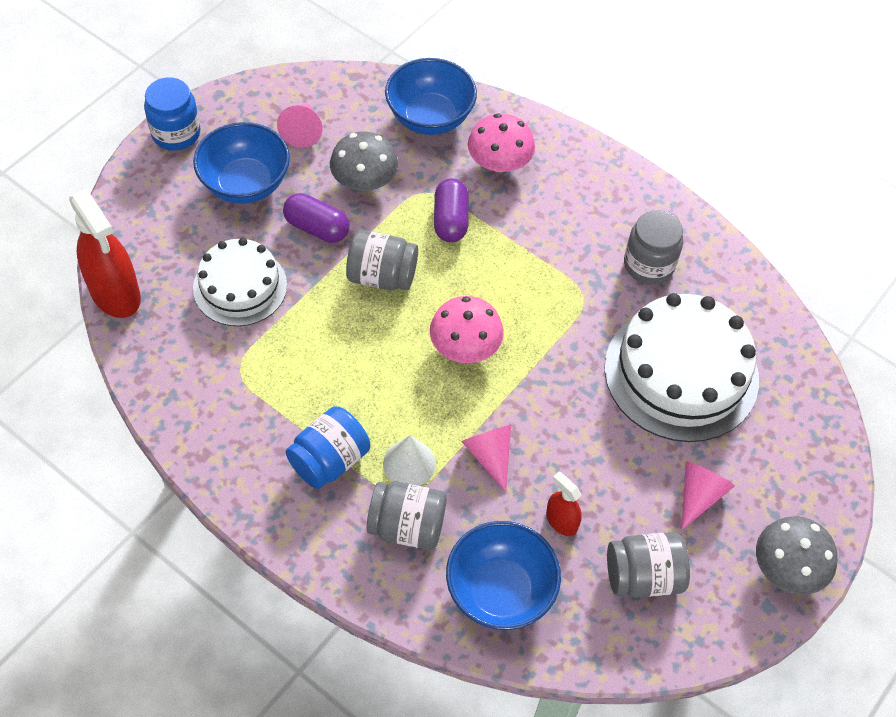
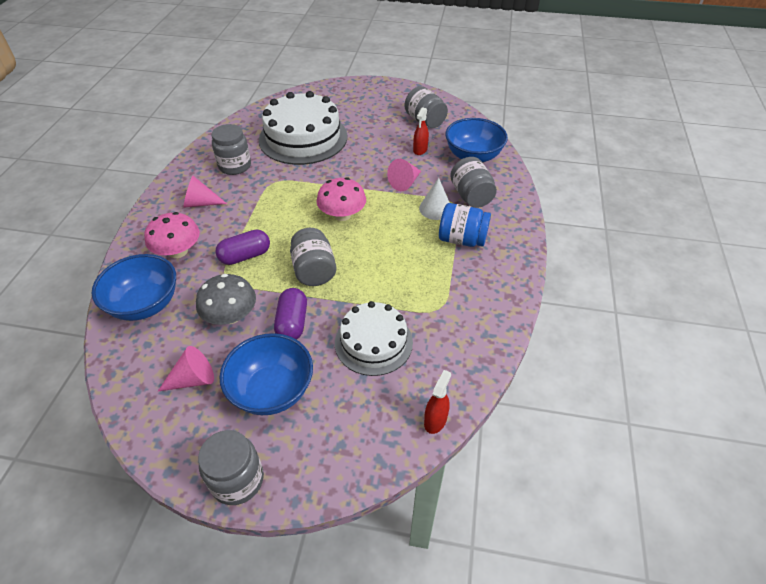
camera: 115 degrees left, 10 degrees down
red spray bottle [69,189,141,318] -> red spray bottle [424,370,451,434], size x0.50
blue jar [144,77,200,150] -> grey jar [198,430,264,505]
pink cone [682,461,735,530] -> pink cone moved to [184,176,227,208]
grey mushroom [756,516,838,595] -> none

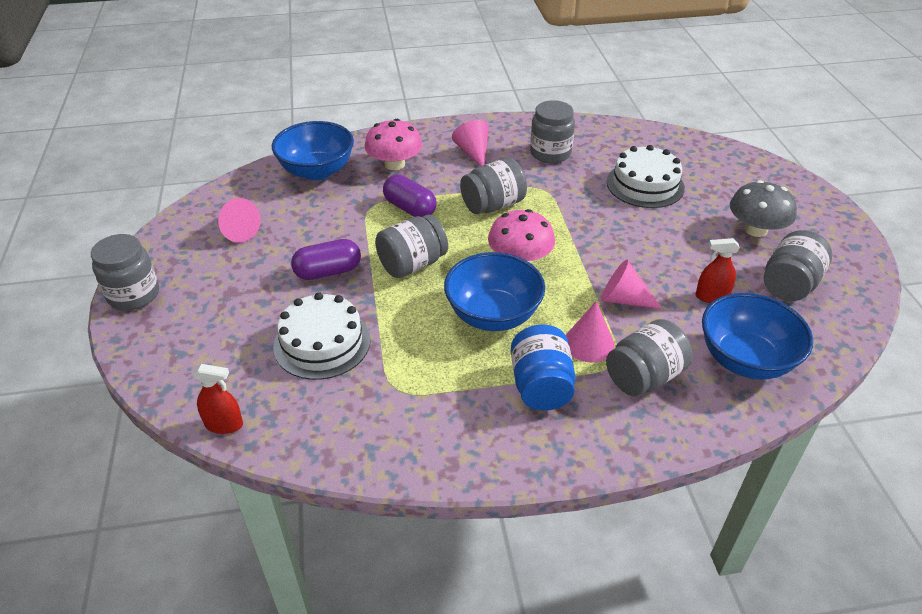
camera: 70 degrees right, 5 degrees down
grey mushroom [196,274,256,325] -> grey mushroom moved to [730,180,797,237]
blue bowl [220,333,313,415] -> blue bowl moved to [444,252,545,331]
white cake [259,91,347,165] -> white cake [607,145,685,208], size x0.62
white cone [419,178,450,220] -> pink cone [566,301,615,363]
none -> grey jar [460,158,527,214]

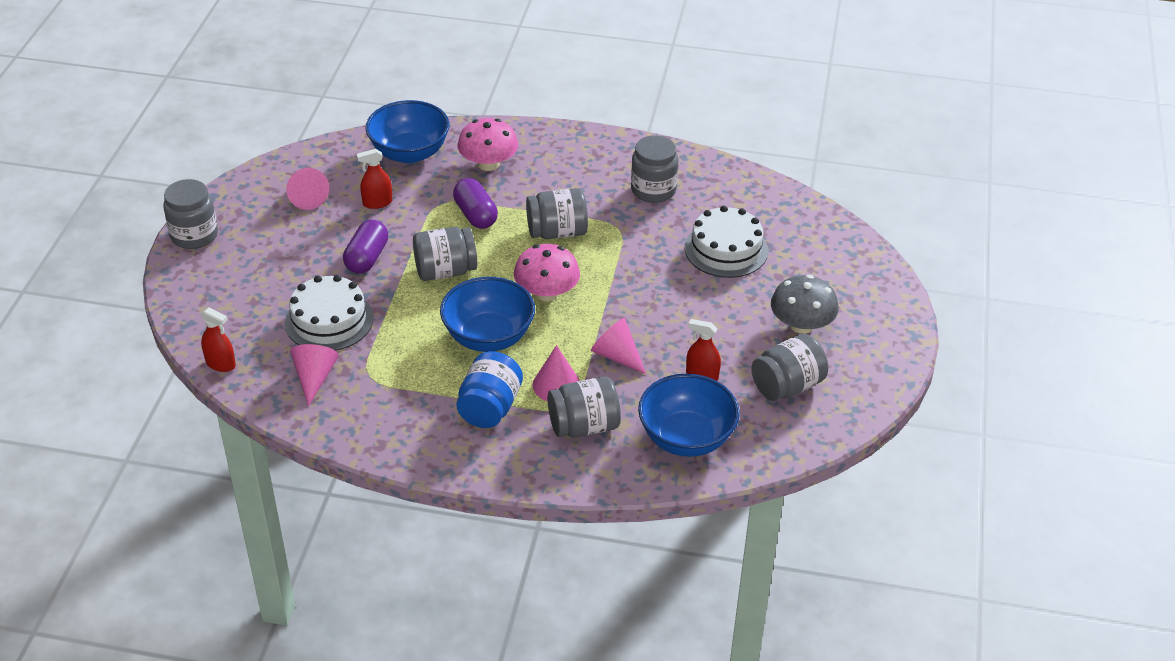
camera: 20 degrees right, 0 degrees up
purple capsule [291,239,361,280] -> purple capsule turned 75 degrees counterclockwise [343,220,388,274]
pink cone [452,120,489,167] -> pink cone moved to [290,344,339,406]
none -> red spray bottle [356,149,392,209]

